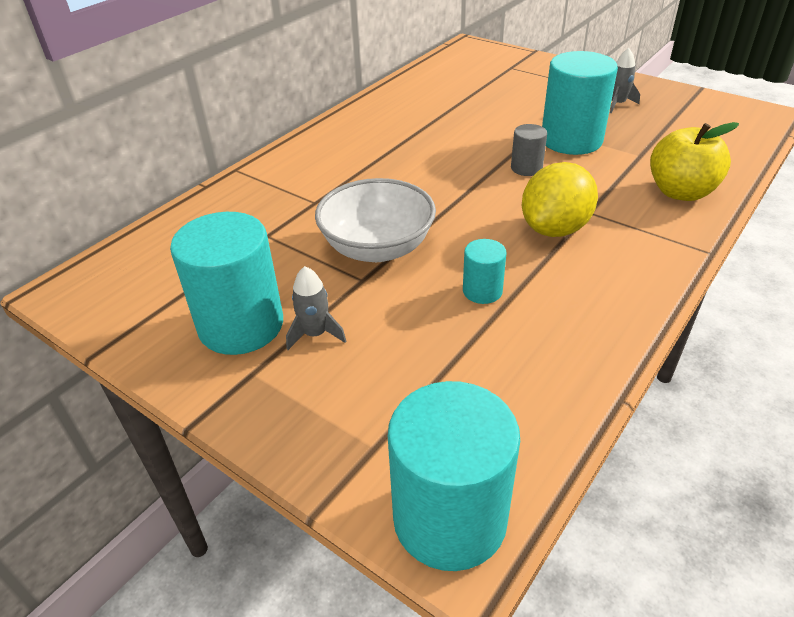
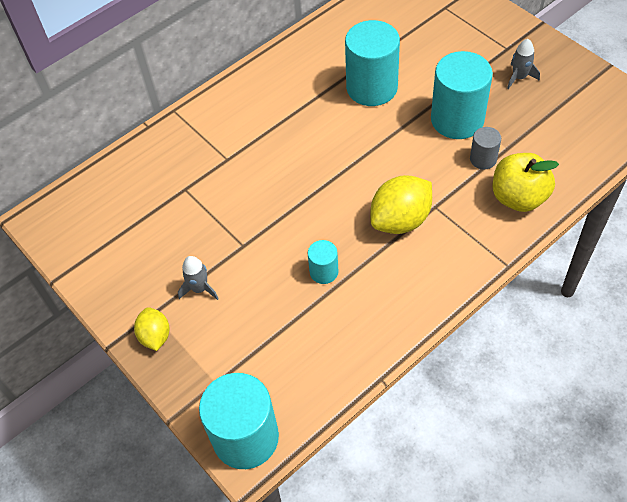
camera: 15 degrees right, 15 degrees up
turquoise cylinder [170,212,283,355] -> turquoise cylinder moved to [345,20,400,106]
white bowl [315,178,436,262] -> none
grey cylinder [511,124,547,176] -> grey cylinder moved to [470,127,501,169]
none -> yellow lemon [134,307,169,351]

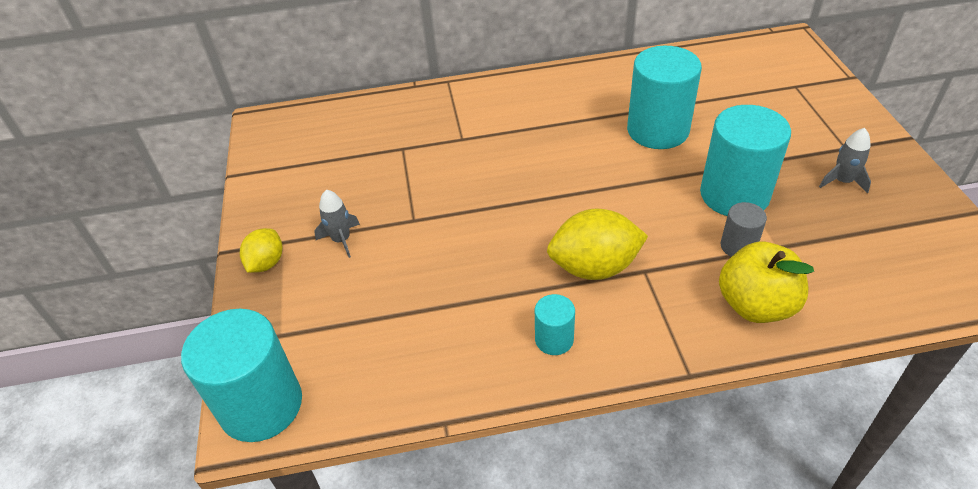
camera: 30 degrees right, 10 degrees down
turquoise cylinder [308,240,339,284] -> turquoise cylinder moved to [535,294,575,355]

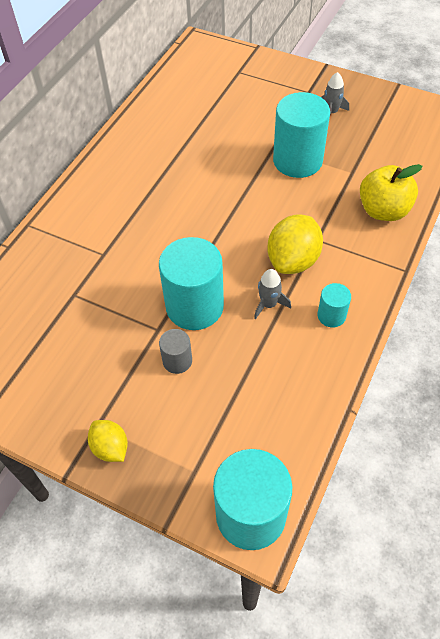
camera: 55 degrees left, 10 degrees up
grey rocket [314,190,360,258] -> grey rocket moved to [254,269,291,319]
turquoise cylinder [627,46,702,149] -> turquoise cylinder moved to [159,237,224,330]
grey cylinder [721,202,767,257] -> grey cylinder moved to [159,329,192,374]

